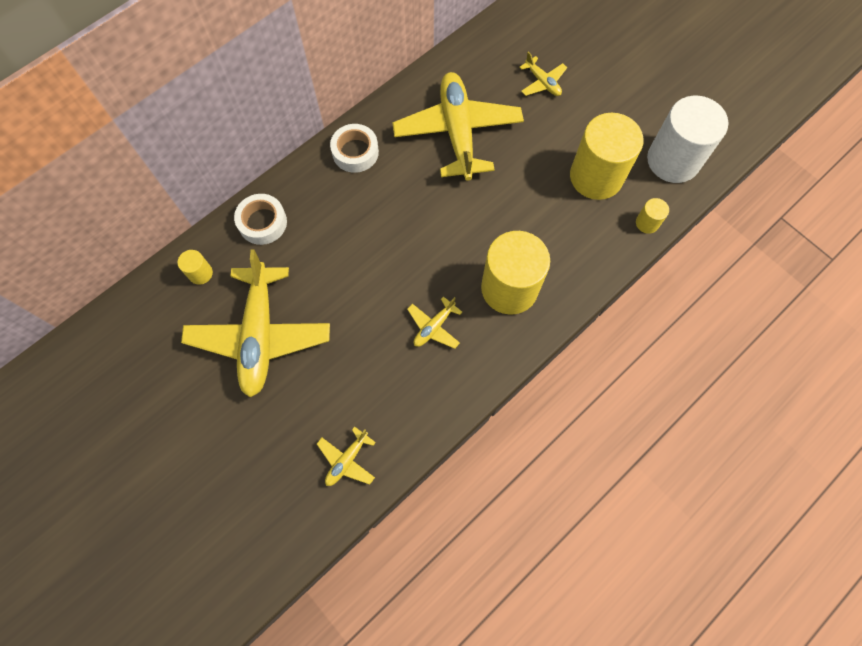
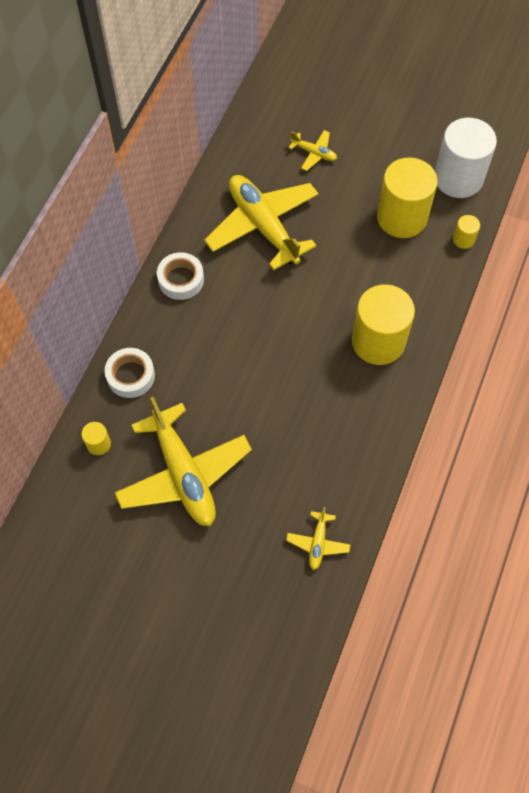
camera: 25 degrees left, 5 degrees down
yellow plane [407,296,462,349] -> none

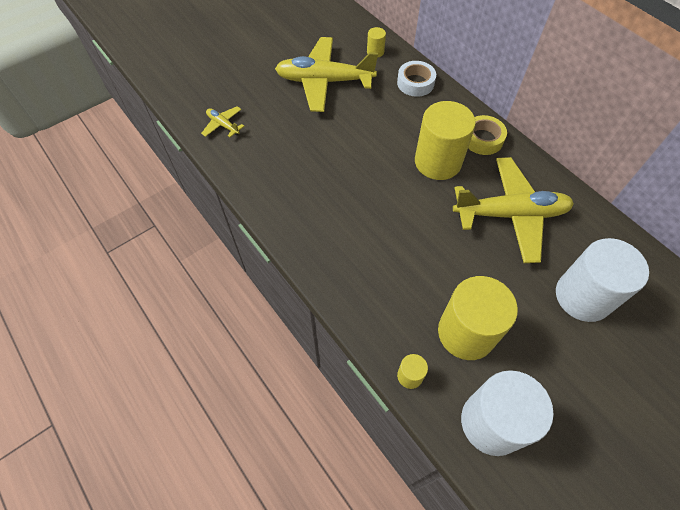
camera: 120 degrees right, 5 degrees down
white tape [157,252,204,300] -> yellow tape [468,115,507,155]
yellow plane [289,130,337,171] -> white cylinder [556,238,649,322]
yellow cylinder [352,284,415,365] -> yellow cylinder moved to [415,101,476,180]

